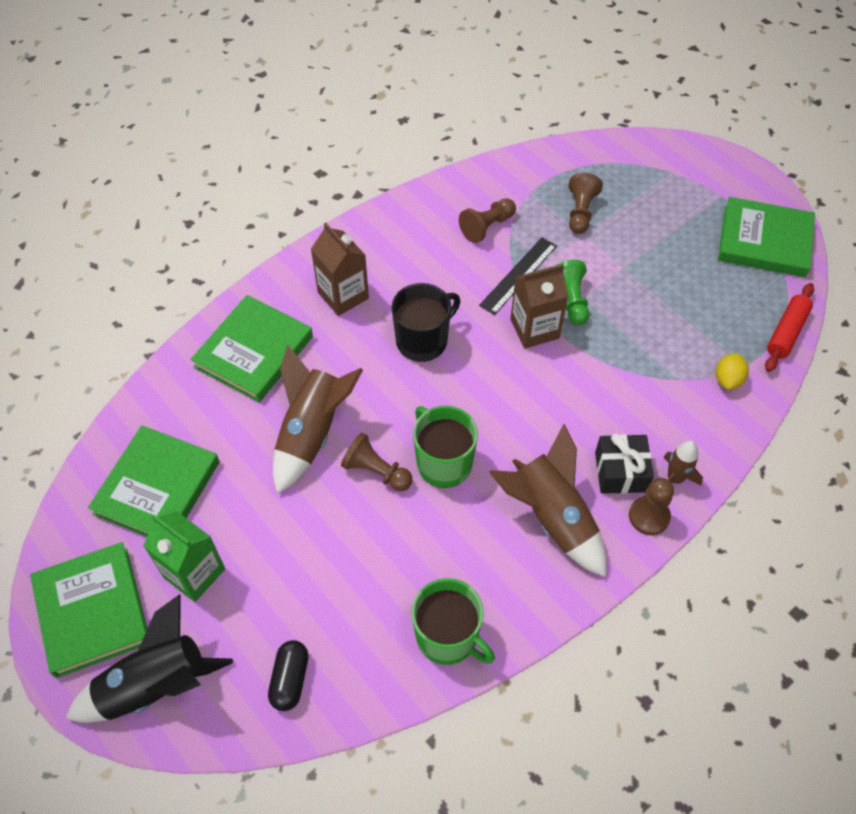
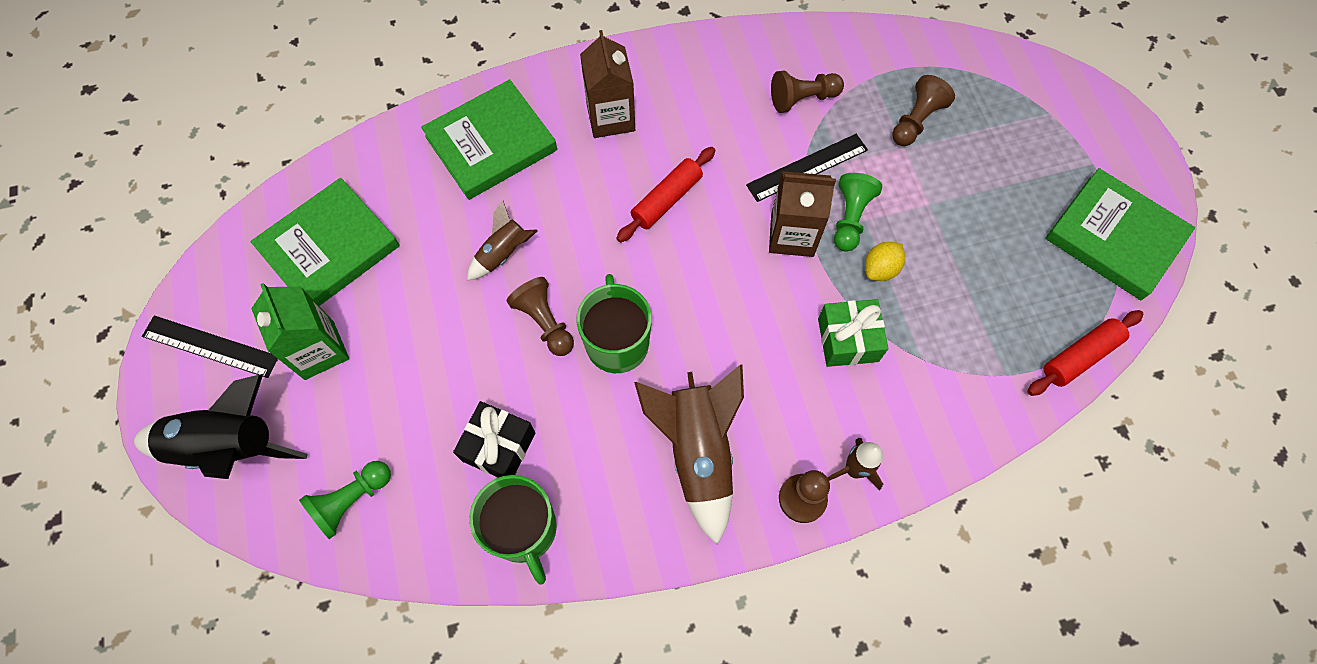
camera: 25 degrees right, 10 degrees up
green book [30,542,148,678] -> black ruler [142,316,278,378]
black capsule [268,640,309,711] -> green pawn [299,461,391,539]
brown rocket [273,344,363,494] -> brown rocket [467,200,537,281], size x0.54
black mug [391,283,460,362] -> red rolling pin [617,147,715,243]
black gift [595,433,654,494] -> black gift moved to [453,401,536,478]
yellow lemon [716,353,749,390] -> yellow lemon moved to [865,242,905,281]
none -> green gift [818,299,889,367]

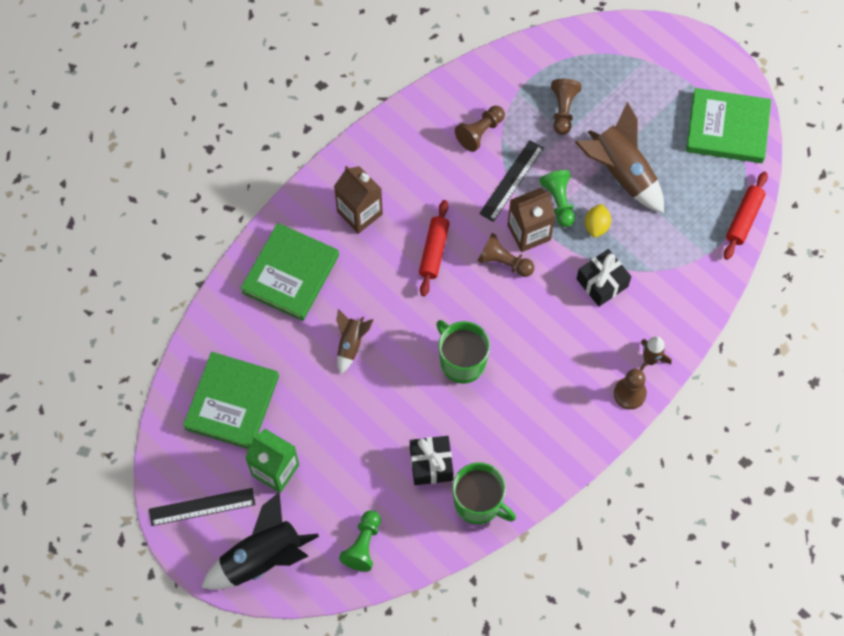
camera: 30 degrees left, 0 degrees up
brown pawn [507,277,574,356] -> brown pawn moved to [477,233,534,277]
brown rocket [634,364,744,545] -> brown rocket moved to [575,102,664,213]
green gift [818,299,889,367] -> black gift [577,249,631,307]

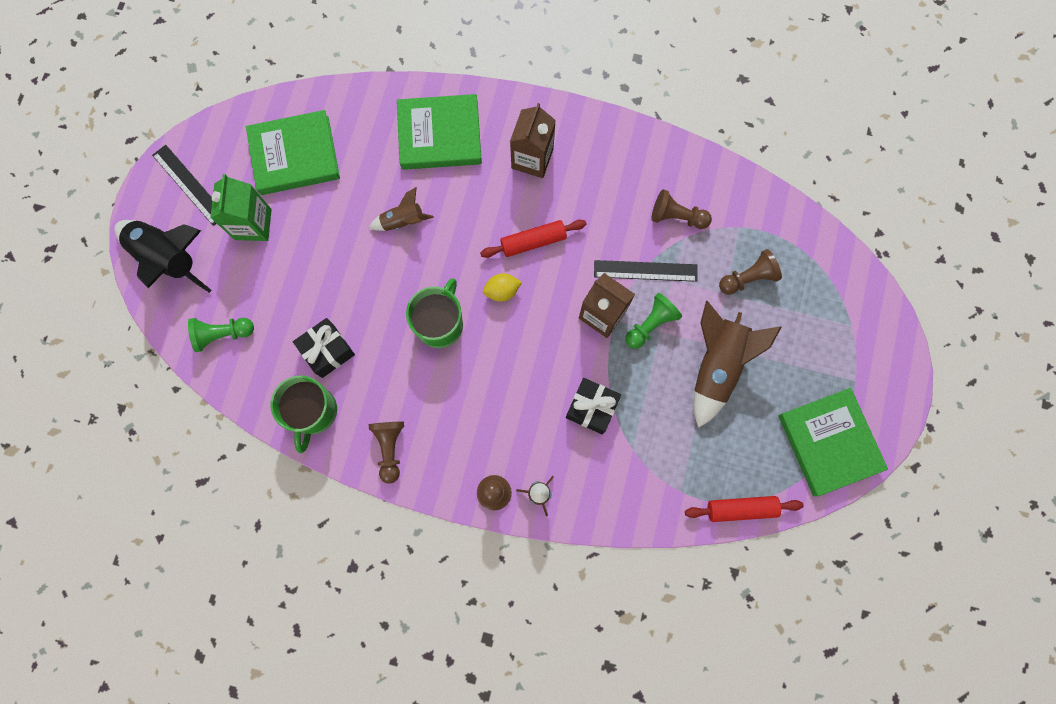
camera: 60 degrees right, 10 degrees up
brown pawn [477,233,534,277] -> brown pawn moved to [369,421,404,483]
yellow lemon [585,204,611,237] -> yellow lemon moved to [483,273,522,302]

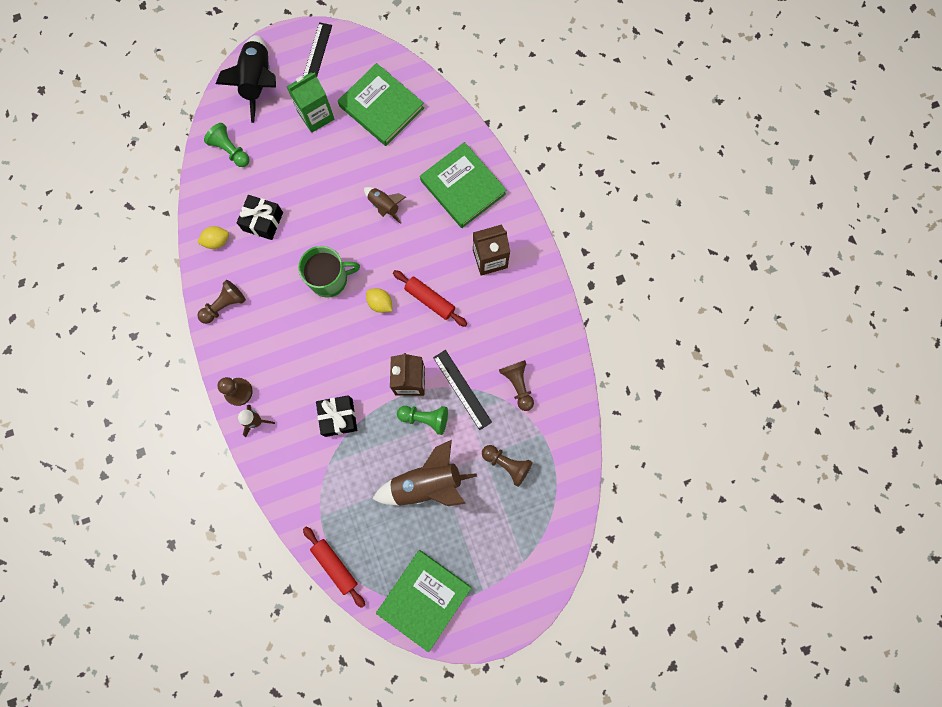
camera: 55 degrees right, 0 degrees up
green mug [270,375,337,453] -> yellow lemon [197,226,229,249]

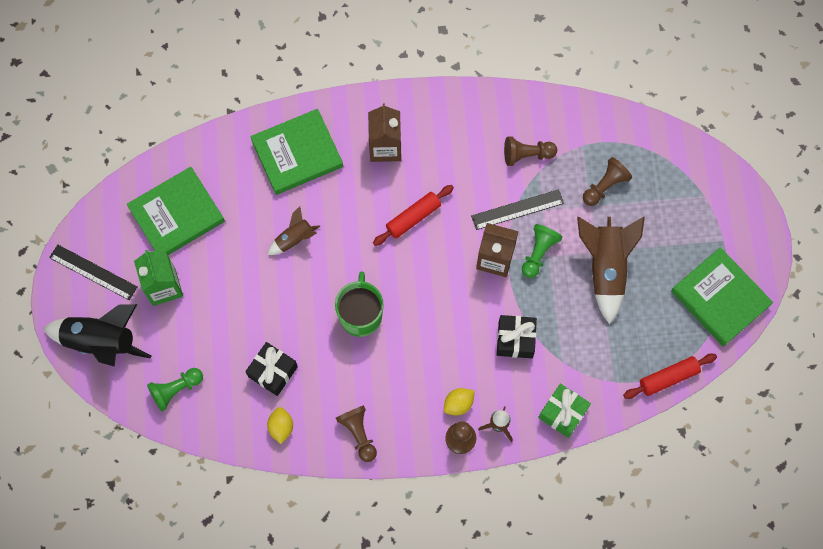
camera: 75 degrees left, 5 degrees down
yellow lemon [366,288,392,313] -> yellow lemon moved to [444,388,475,415]
none -> green gift [538,383,591,438]

